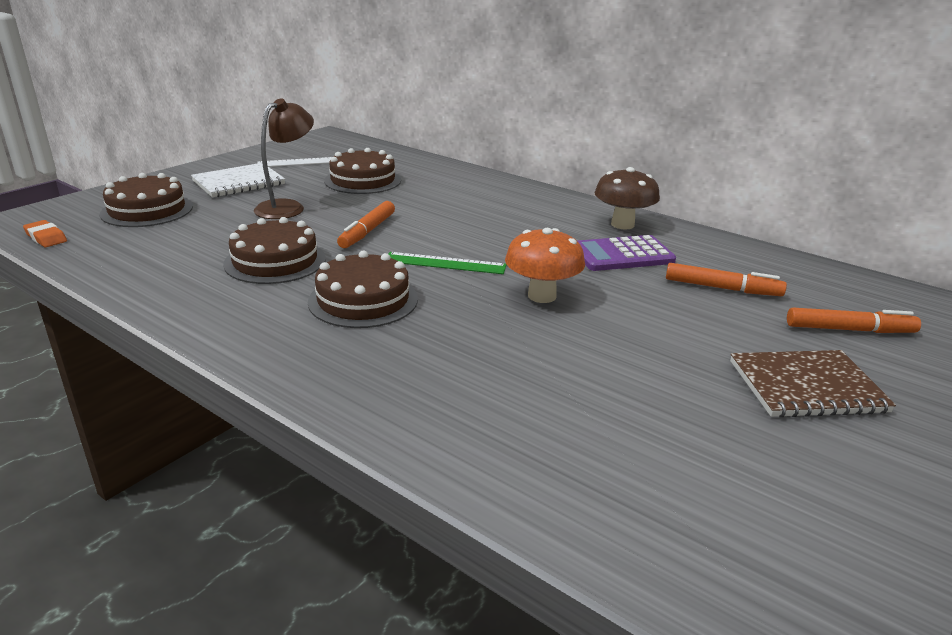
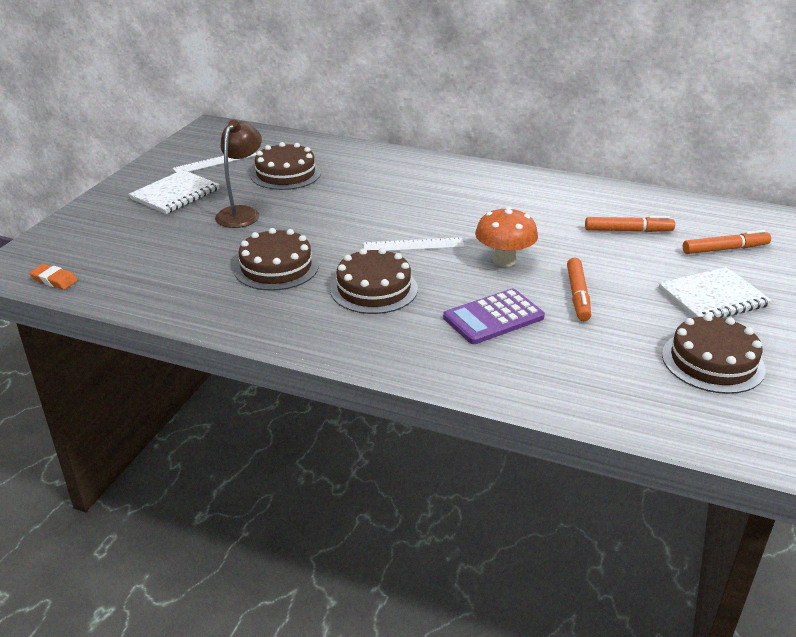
camera: 15 degrees left, 5 degrees up
brown cake [100,173,193,227] -> brown cake moved to [662,314,766,394]
orange marker [337,201,395,248] -> orange marker moved to [567,258,591,321]
green ruler [388,252,507,274] -> white ruler [363,237,465,251]
purple calculator [578,235,676,271] -> purple calculator moved to [443,289,545,344]
brown mushroom [594,167,660,229] -> none
brown notebook [730,350,896,418] -> white notebook [659,267,772,318]

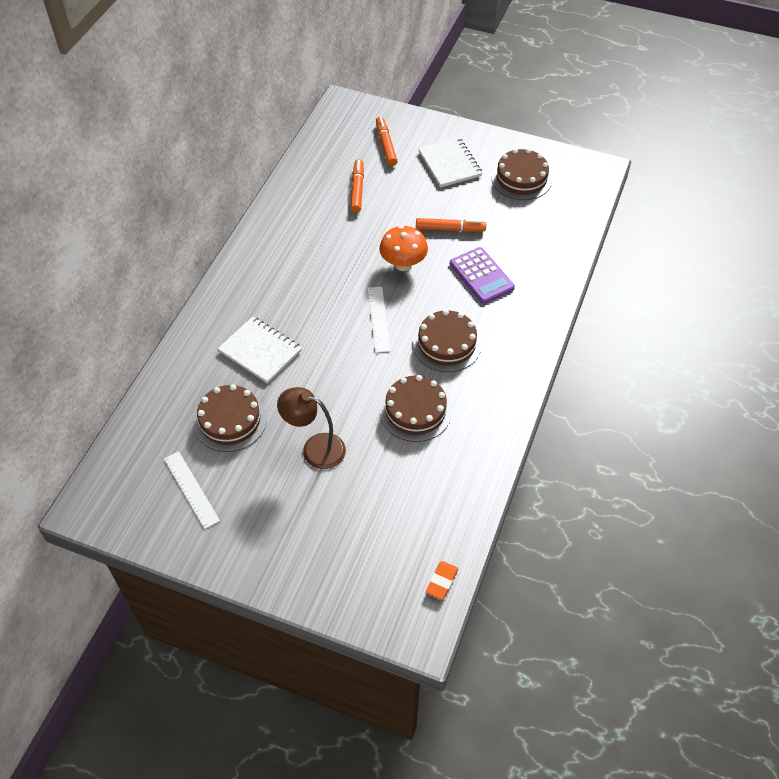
camera: 90 degrees left, 20 degrees up
white notebook [129,170,220,214] -> white notebook moved to [218,316,302,384]

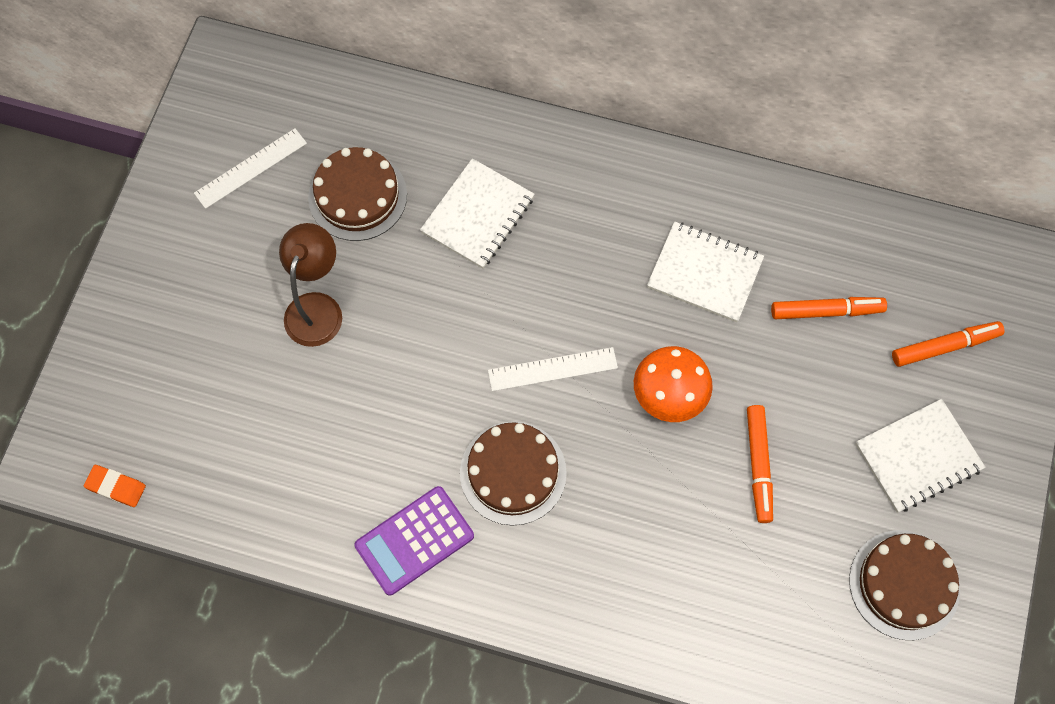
camera: 85 degrees right, 15 degrees up
brown cake [380,375,452,442] -> none
purple calculator [450,247,515,304] -> purple calculator moved to [354,486,474,596]
none -> white notebook [647,221,764,322]

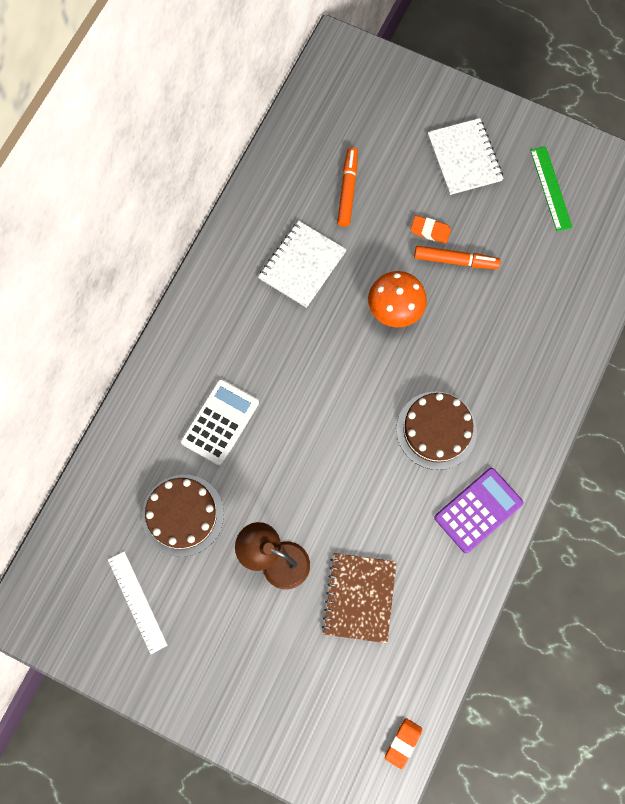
camera: 80 degrees left, 5 degrees up
purple calculator [354,486,474,596] -> purple calculator turned 105 degrees counterclockwise [434,468,524,553]
white notebook [420,158,535,269] -> white calculator [181,379,259,465]
white ruler [488,347,618,391] -> none
brown cake [849,530,960,640] -> green ruler [530,146,573,231]
orange marker [892,321,1005,367] -> none
none -> brown notebook [322,553,397,643]
none -> orange eraser [411,215,451,244]

